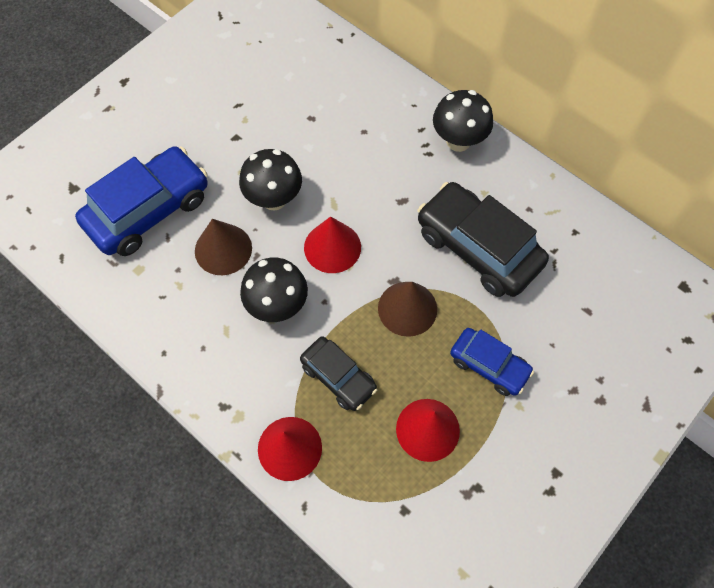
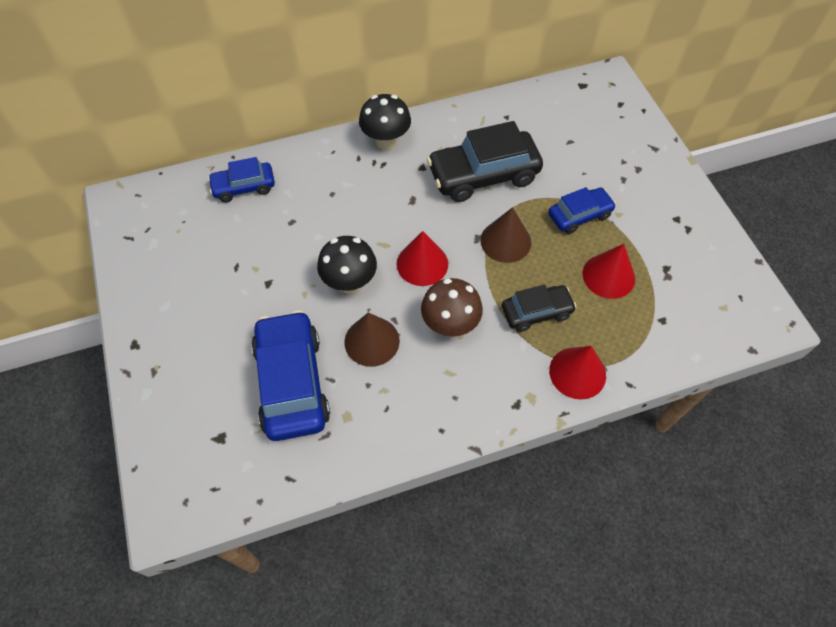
camera: 60 degrees left, 5 degrees down
black mushroom [240,257,308,322] -> brown mushroom [421,278,483,337]
none -> blue car [208,157,275,202]

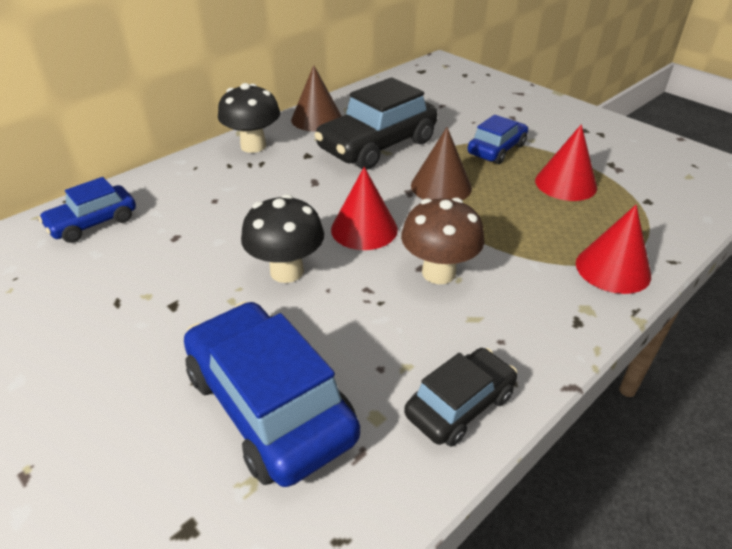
camera: 25 degrees left, 20 degrees down
brown cone [344,313,400,367] -> brown cone moved to [291,65,342,132]
black car [502,285,577,332] -> black car moved to [404,348,517,447]

